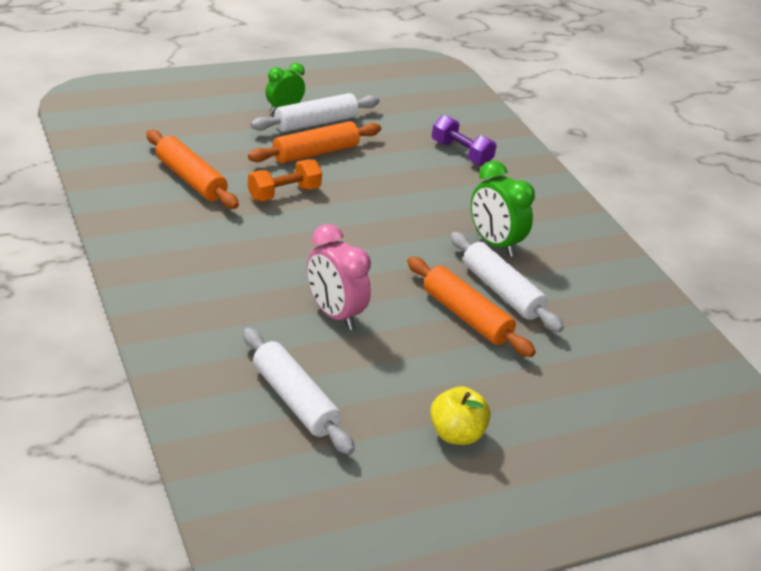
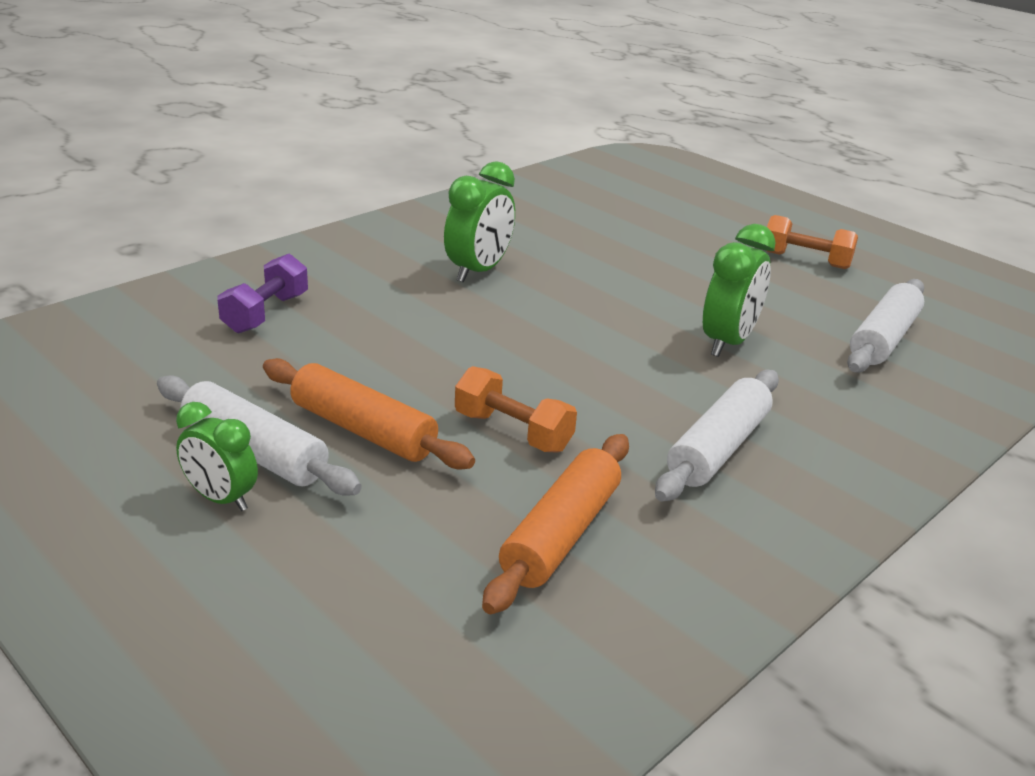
camera: 110 degrees left, 5 degrees down
pink clock [307,224,371,330] -> green clock [703,224,775,357]
orange rolling pin [407,257,536,357] -> none
yellow apple [430,386,491,445] -> orange dumbbell [767,215,858,269]
white rolling pin [450,232,564,333] -> white rolling pin moved to [655,370,779,501]

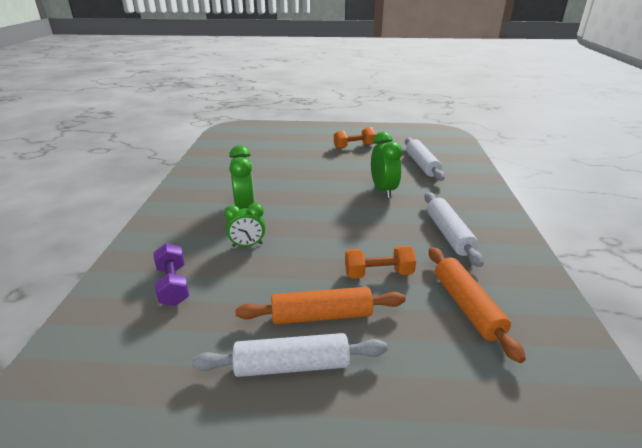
camera: 40 degrees left, 0 degrees up
green clock [176,402,258,511] -> green clock moved to [224,203,265,247]

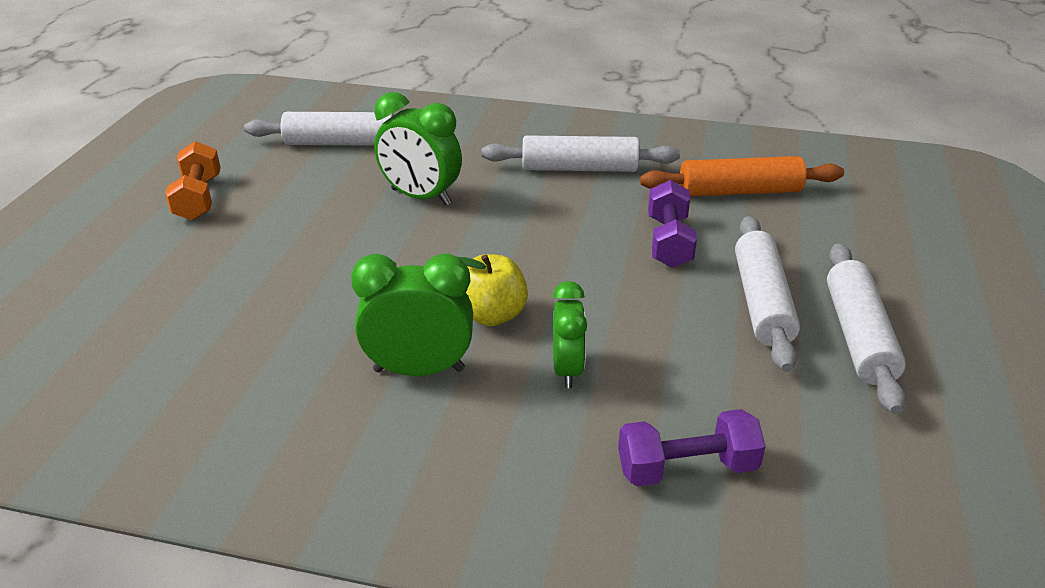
camera: 80 degrees left, 5 degrees up
orange rolling pin [236,287,406,324] -> white rolling pin [735,216,800,372]
orange dumbbell [345,246,416,278] -> purple dumbbell [648,180,697,268]
green clock [371,132,402,198] -> green clock turned 150 degrees counterclockwise [374,92,462,206]
none -> yellow apple [459,254,528,326]

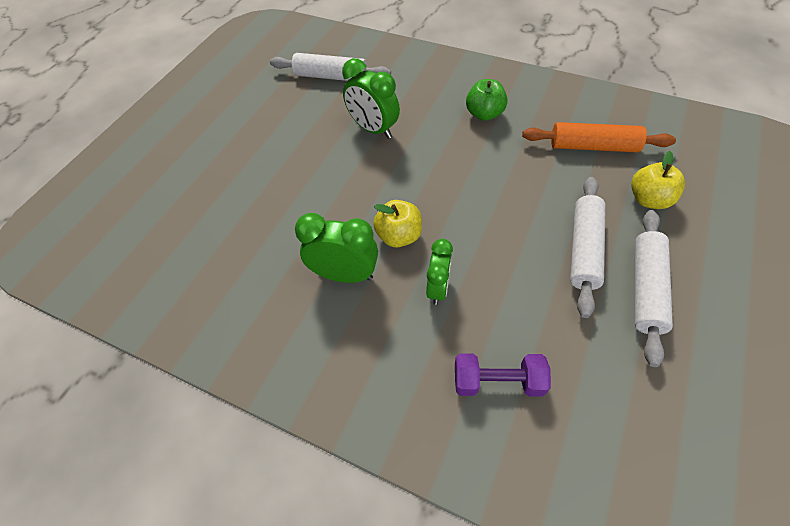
camera: 15 degrees right, 20 degrees up
orange dumbbell [165,141,221,221] -> none
white rolling pin [482,135,680,172] -> green apple [466,79,508,121]
purple dumbbell [648,180,697,268] -> none
none -> yellow apple [631,151,685,209]

